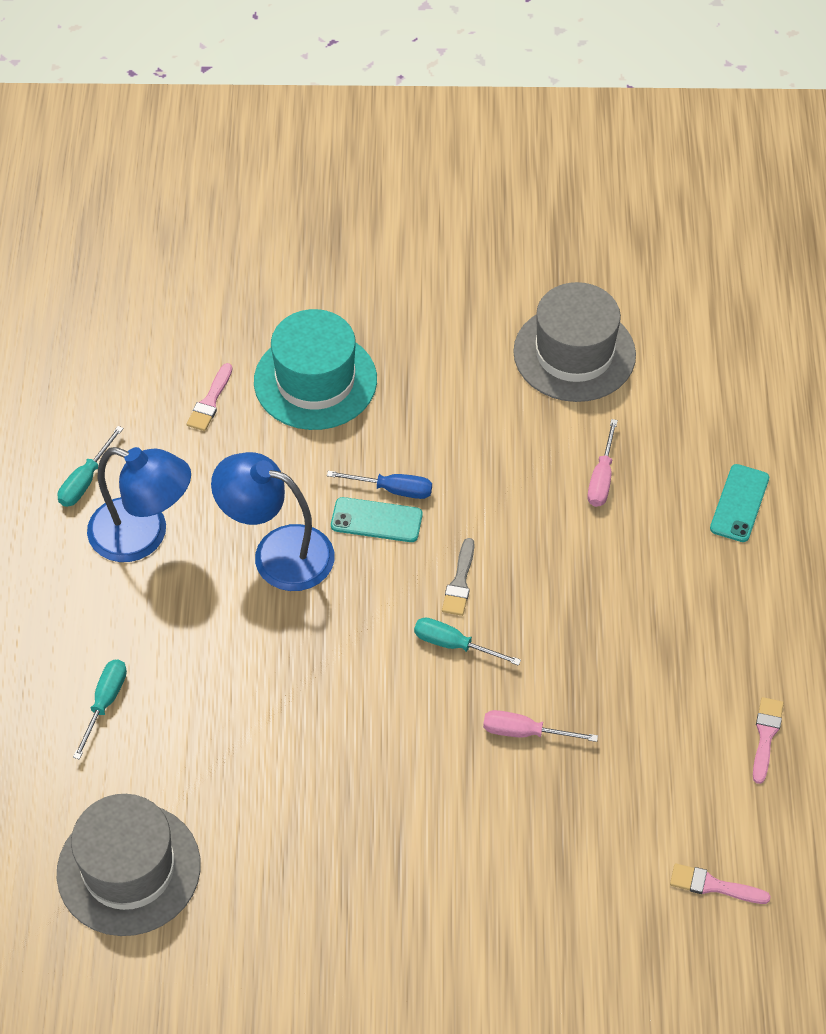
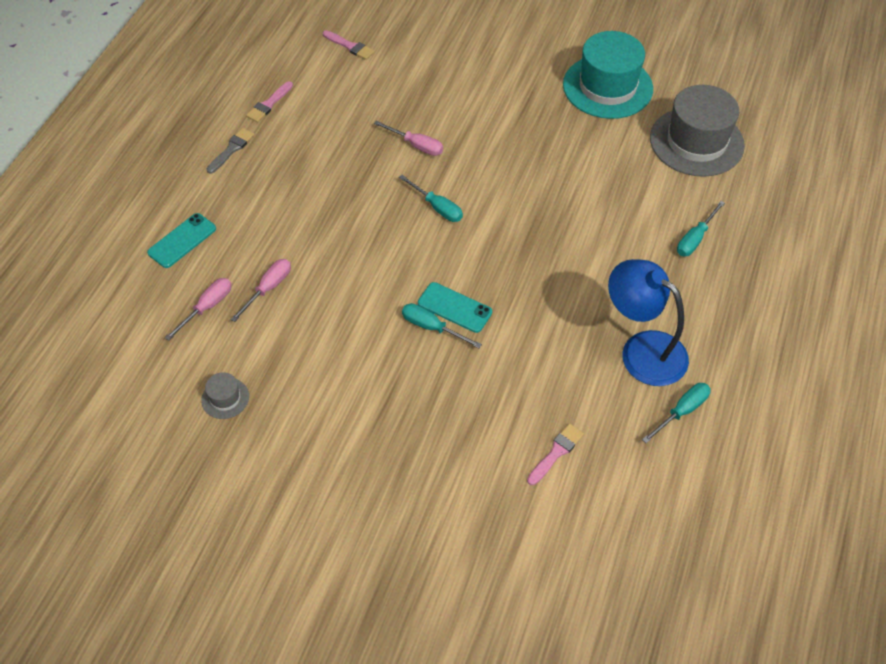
camera: 160 degrees left, 0 degrees up
blue lamp [211,452,335,591] -> none
turquoise hat [254,309,377,430] -> turquoise hat moved to [563,31,653,119]
blue screwdriver [327,471,432,499] -> turquoise screwdriver [402,303,482,348]
grey brush [442,538,475,616] -> grey brush moved to [207,128,255,174]
grey hat [513,282,636,402] -> grey hat [201,372,249,419], size x0.43
none -> pink screwdriver [165,278,232,341]

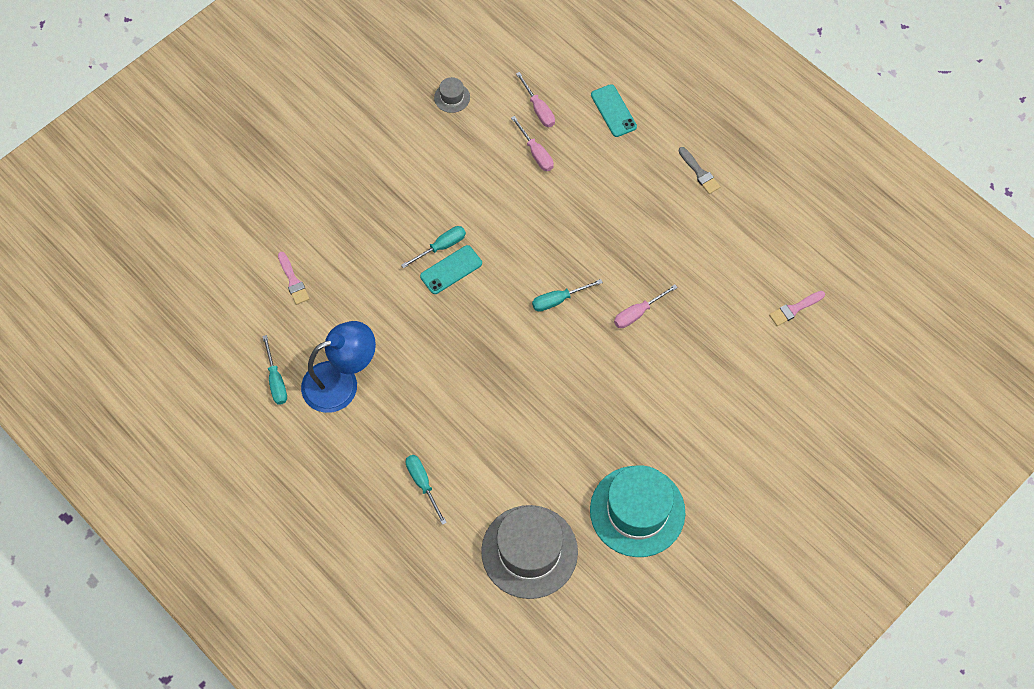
camera: 115 degrees right, 10 degrees up
pink brush [246,81,293,122] -> none

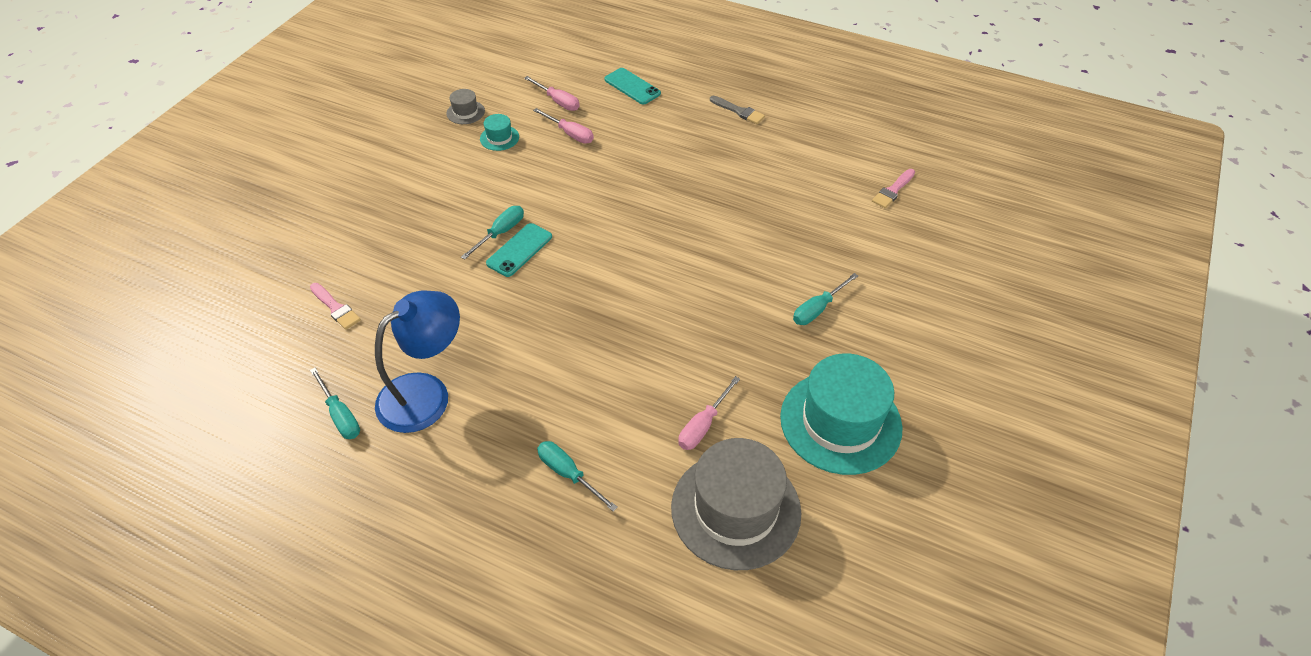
camera: 20 degrees left, 15 degrees down
turquoise screwdriver [532,279,603,312] -> turquoise screwdriver moved to [793,273,858,325]
pink screwdriver [614,284,678,328] -> pink screwdriver moved to [678,376,740,450]
none -> turquoise hat [480,114,519,151]

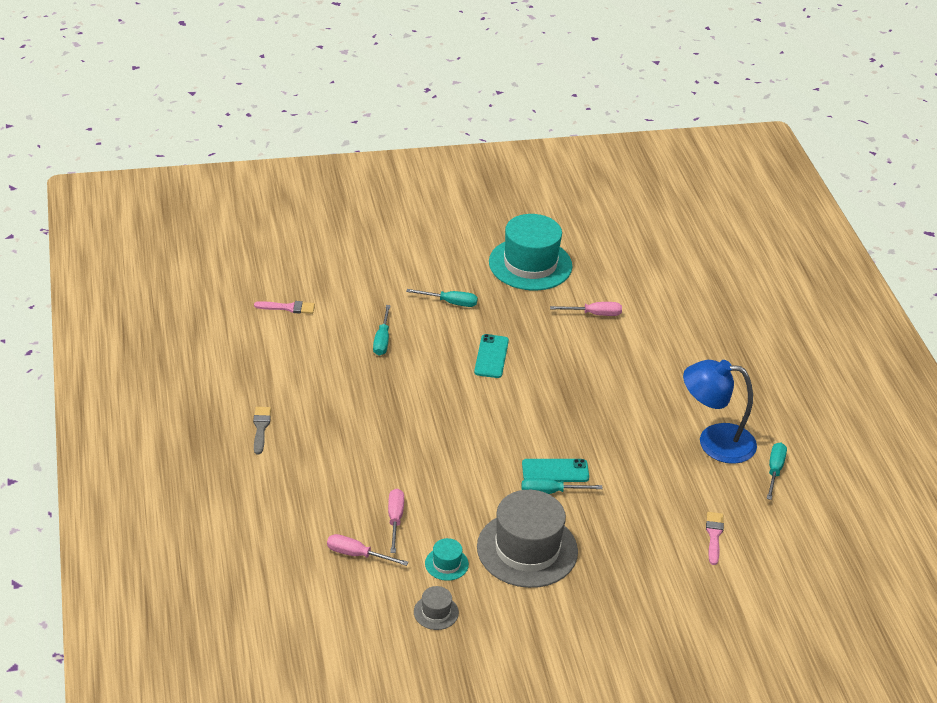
camera: 130 degrees left, 10 degrees down
pink screwdriver [524,76,580,111] -> pink screwdriver turned 75 degrees counterclockwise [327,534,409,566]
turquoise screwdriver [537,441,618,512] -> turquoise screwdriver moved to [373,305,391,355]
turquoise phone [604,68,661,105] -> turquoise phone moved to [474,334,509,378]
grey hat [671,438,801,570] -> grey hat moved to [477,490,578,588]

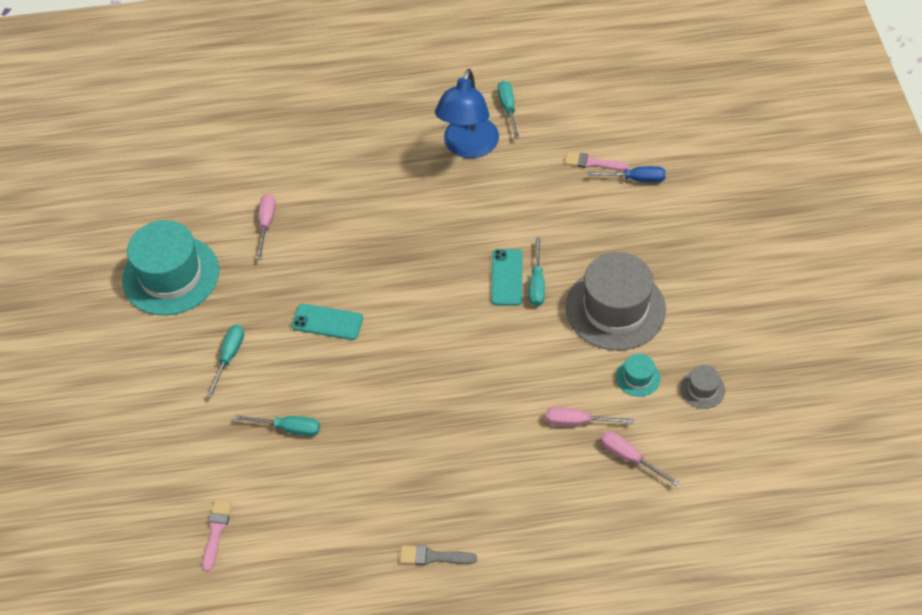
camera: 80 degrees left, 15 degrees up
pink screwdriver [327,534,409,566] -> pink screwdriver turned 105 degrees clockwise [600,431,679,486]
turquoise screwdriver [767,442,787,500] -> turquoise screwdriver turned 60 degrees clockwise [498,81,519,139]
none -> blue screwdriver [587,166,666,183]

